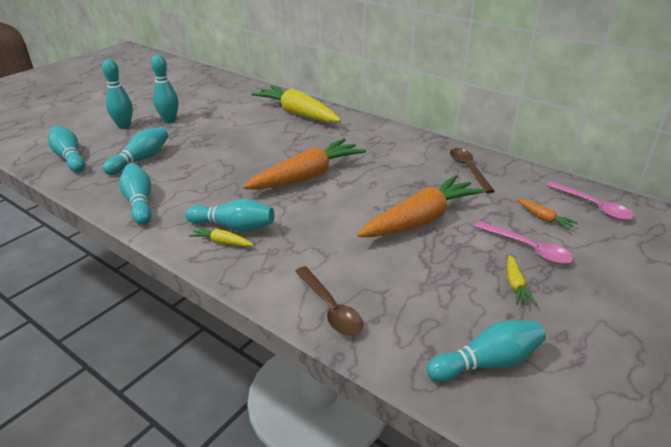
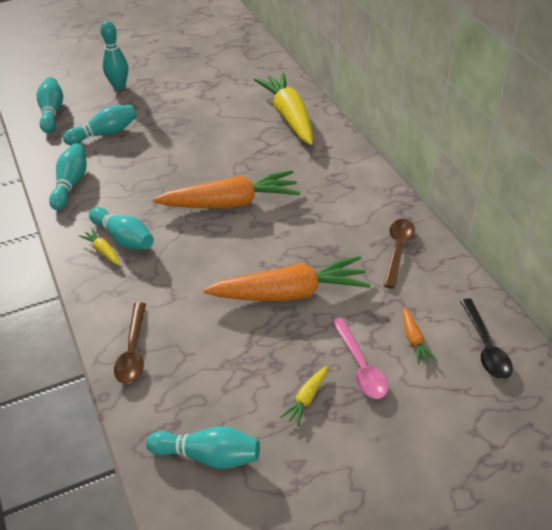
camera: 30 degrees right, 10 degrees up
turquoise bowling pin [151,55,179,123] -> none
pink spoon [546,181,634,220] -> black spoon [460,298,513,379]

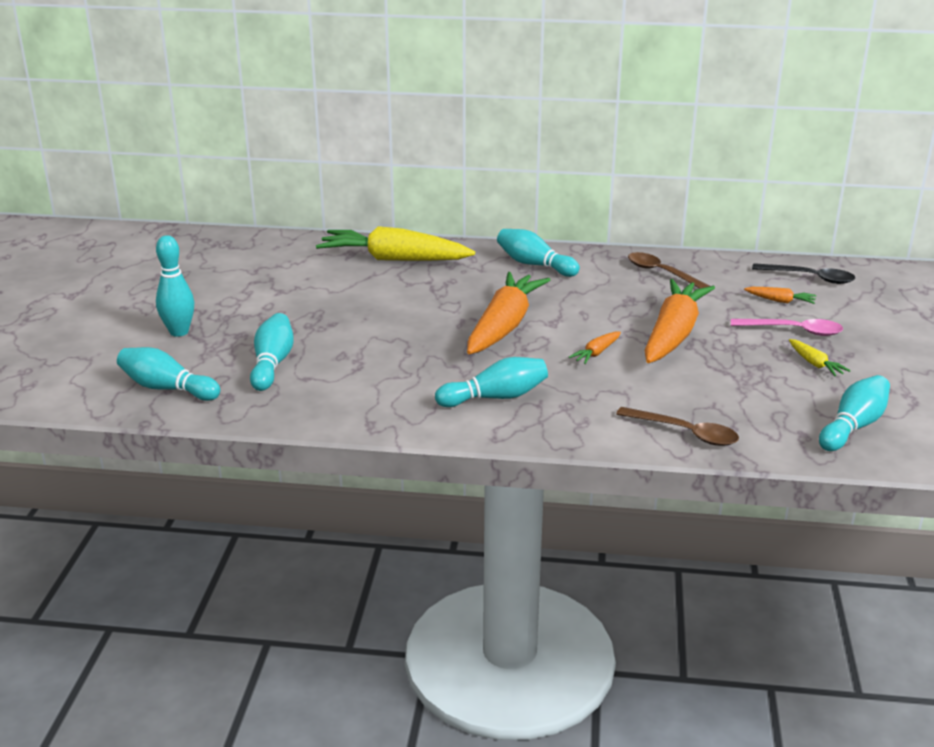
camera: 60 degrees left, 15 degrees down
turquoise bowling pin [49,143,87,210] -> turquoise bowling pin moved to [497,229,580,277]
yellow carrot [79,228,120,265] -> none
none -> orange carrot [569,332,621,364]

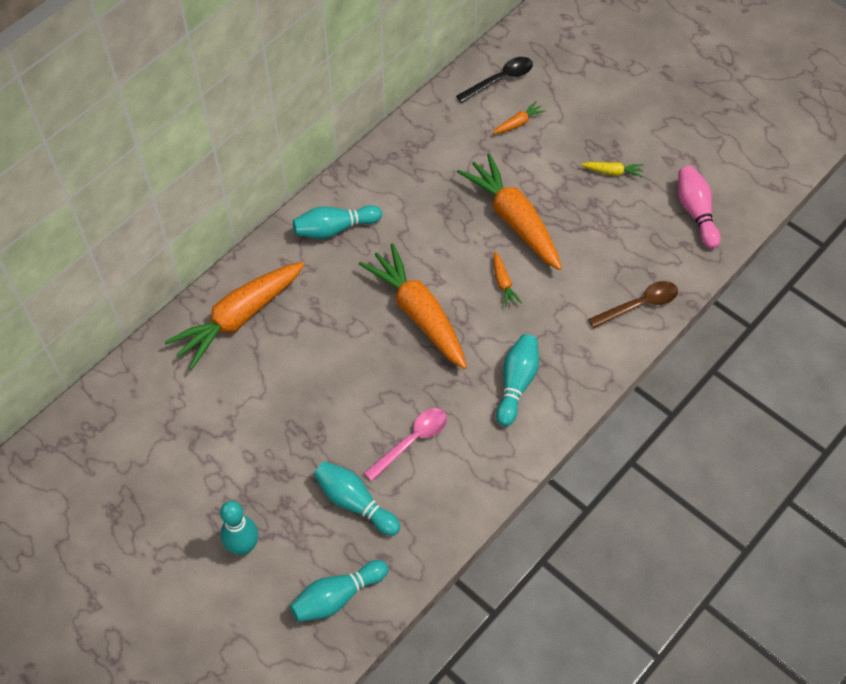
camera: 55 degrees left, 30 degrees up
yellow carrot [316,226,475,261] -> orange carrot [165,262,305,370]
brown spoon [628,252,710,289] -> none
pink spoon [731,319,843,336] -> pink spoon moved to [364,408,447,481]
turquoise bowling pin [819,375,890,451] -> pink bowling pin [678,166,721,249]

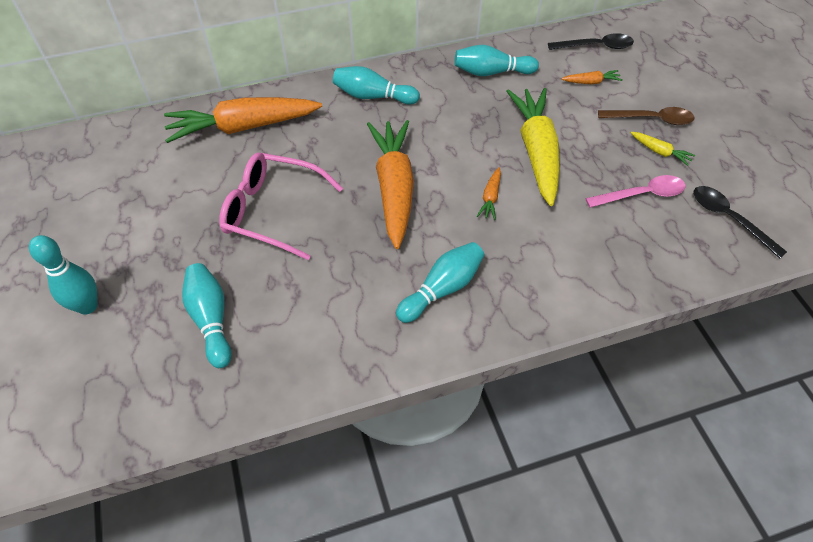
camera: 30 degrees right, 5 degrees down
turquoise bowling pin [290,560,389,622] -> turquoise bowling pin moved to [454,45,539,76]
pink spoon [364,408,447,481] -> pink spoon moved to [585,175,686,208]
orange carrot [457,153,562,270] -> yellow carrot [506,88,560,206]
brown spoon [588,281,678,328] -> brown spoon moved to [598,107,694,125]
pink bowling pin [678,166,721,249] -> black spoon [694,186,787,259]
none -> pink glasses [219,152,343,260]

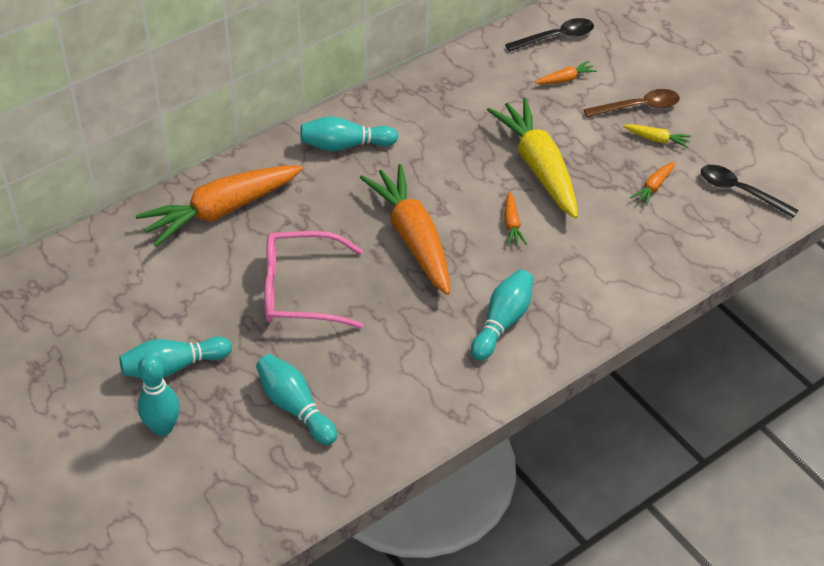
camera: 20 degrees left, 5 degrees down
turquoise bowling pin [454,45,539,76] -> turquoise bowling pin moved to [119,337,232,378]
pink spoon [585,175,686,208] -> orange carrot [630,162,675,206]

